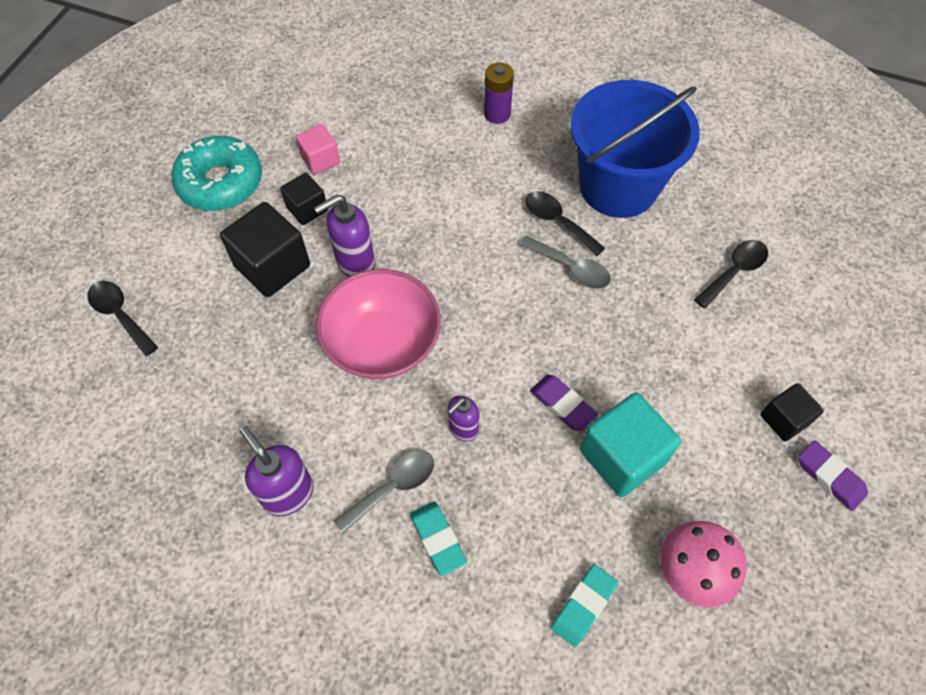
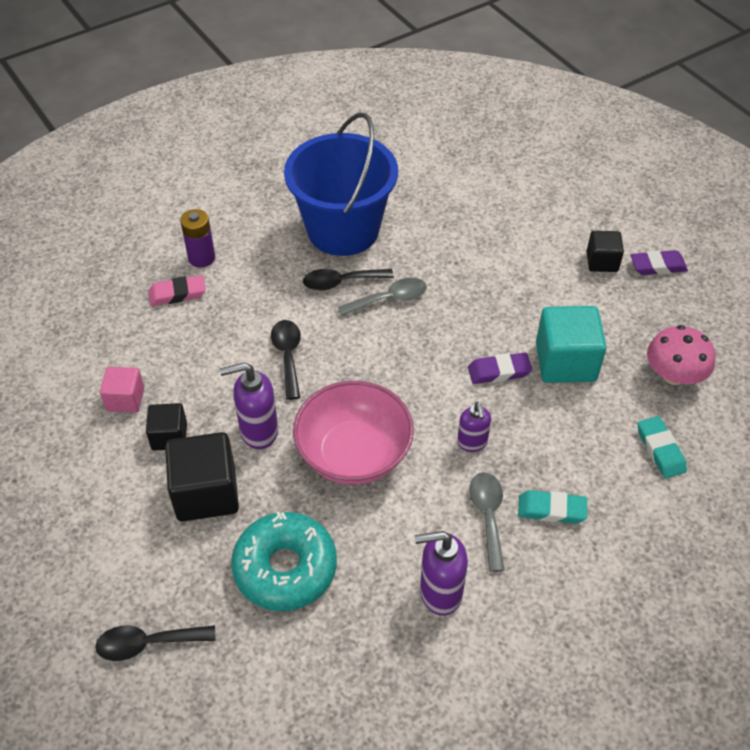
camera: 55 degrees left, 10 degrees down
turquoise donut [172,136,262,211] -> turquoise donut moved to [231,512,337,611]
purple soap dispenser [314,194,375,277] -> purple soap dispenser turned 75 degrees clockwise [220,362,278,449]
black spoon [694,240,768,308] -> black spoon moved to [271,320,301,400]
none -> pink eraser [148,275,206,306]

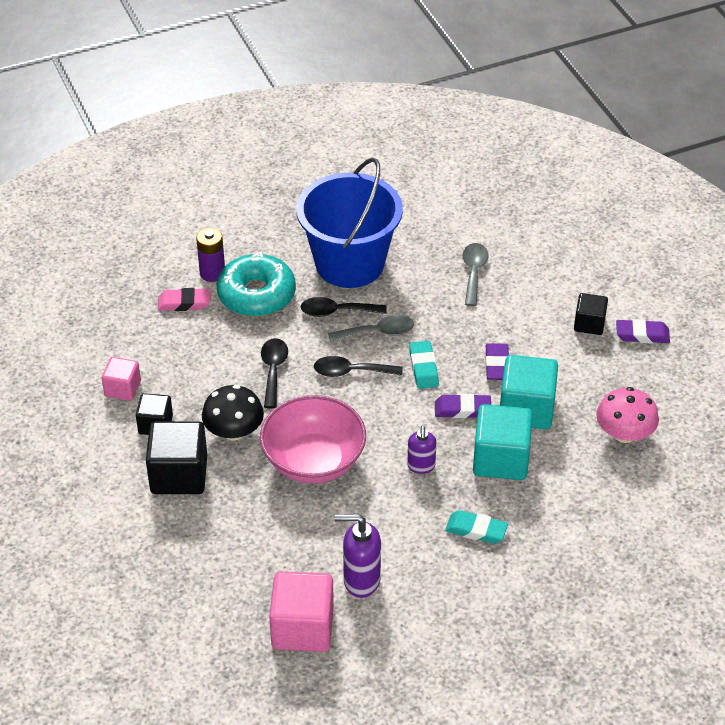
camera: 10 degrees right, 5 degrees down
black spoon [95,625,216,661] -> black spoon moved to [314,356,403,377]
purple soap dispenser [220,362,278,449] -> black mushroom [202,385,264,440]
turquoise donut [231,512,337,611] -> turquoise donut moved to [216,252,296,317]
grey spoon [469,472,505,572] -> grey spoon moved to [462,243,489,306]
turquoise eraser [637,416,687,478] -> turquoise eraser moved to [409,341,439,389]
none -> pink cube [269,571,334,652]
none -> turquoise cube [473,404,533,480]
none -> purple eraser [485,343,509,380]

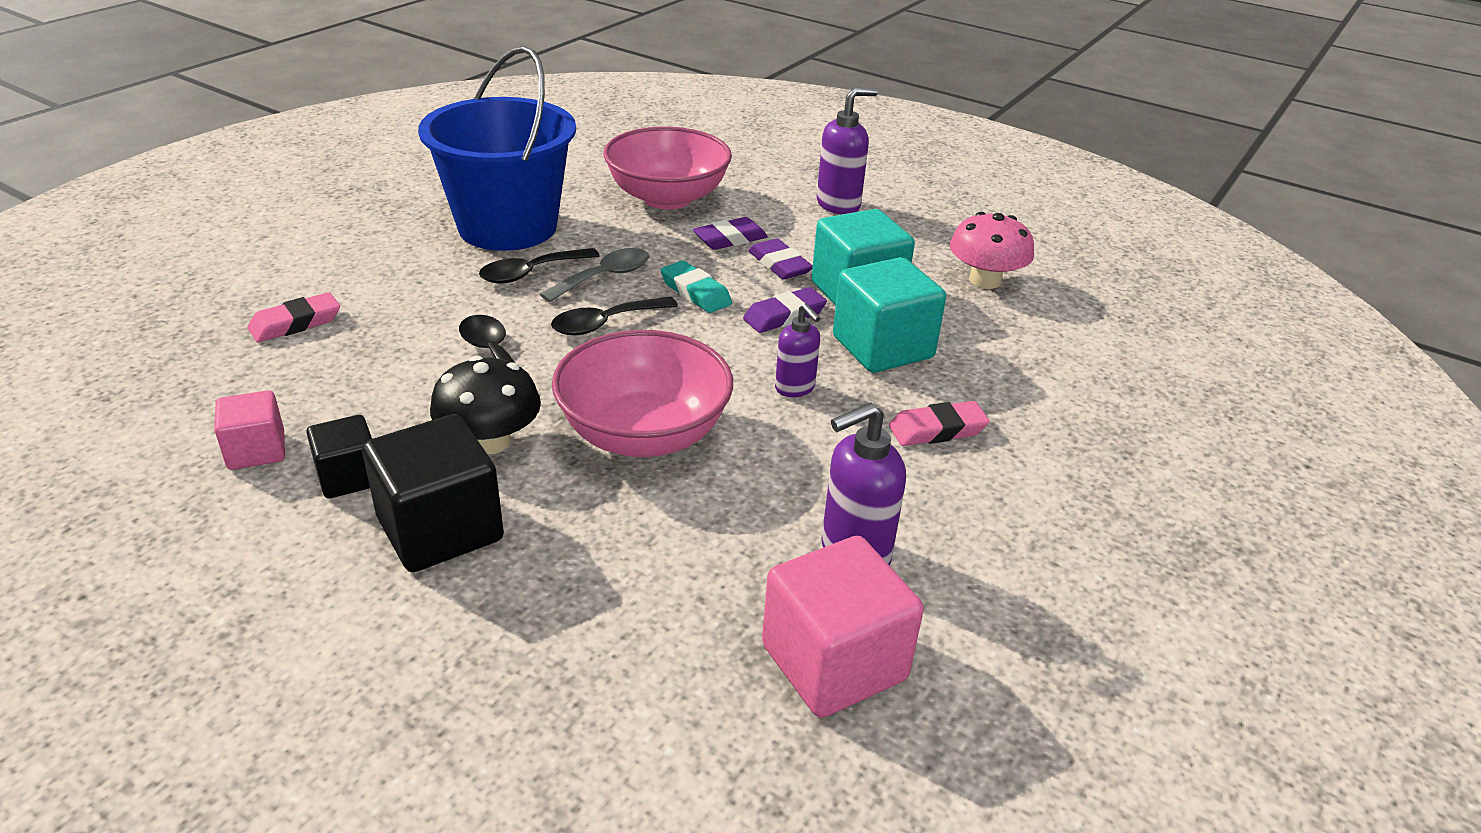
camera: 35 degrees left, 10 degrees down
purple battery [196,228,225,282] -> none
turquoise donut [216,252,296,317] -> none
turquoise eraser [445,510,508,544] -> pink eraser [889,401,990,446]
grey spoon [462,243,489,306] -> pink bowl [603,127,732,209]
black cube [574,293,608,335] -> purple soap dispenser [817,87,878,214]
purple eraser [616,319,670,343] -> purple eraser moved to [693,217,768,250]

